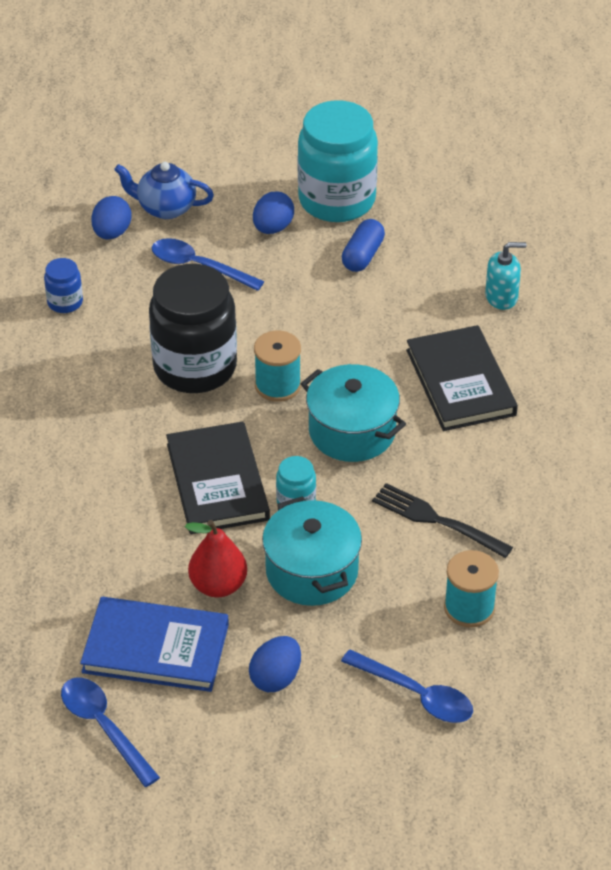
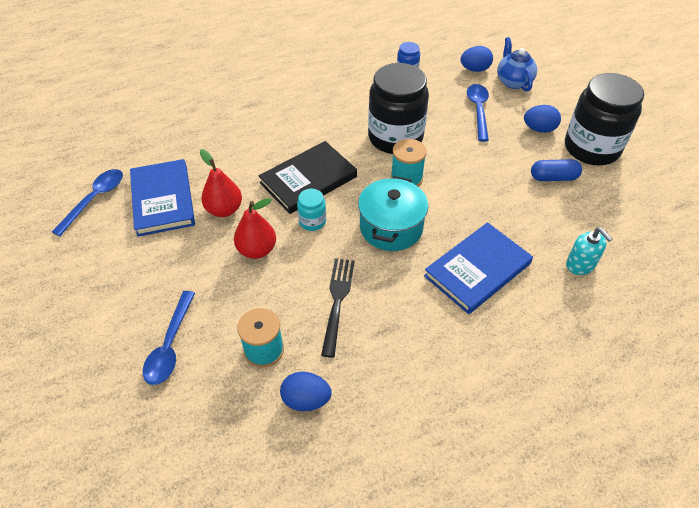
camera: 65 degrees right, 5 degrees up
blue egg [249,636,301,692] -> blue egg moved to [280,372,332,411]
turquoise pot [262,496,362,606] -> red pear [234,198,276,259]
turquoise jar [298,100,378,222] -> black jar [565,73,644,165]
black book [406,325,518,431] -> blue book [424,222,533,314]

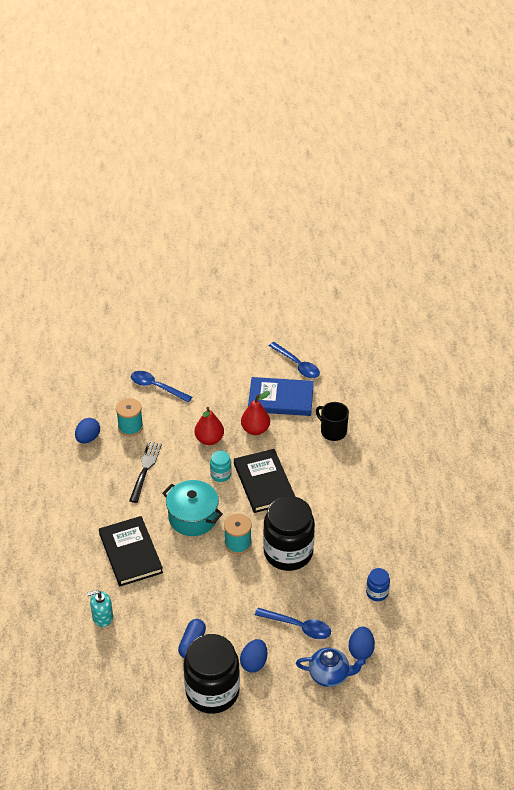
camera: 110 degrees right, 5 degrees down
black fork [321,259,355,358] -> black fork turned 105 degrees counterclockwise [129,441,162,503]
blue book [424,222,533,314] -> black book [99,516,163,586]
none -> black mug [316,402,349,441]

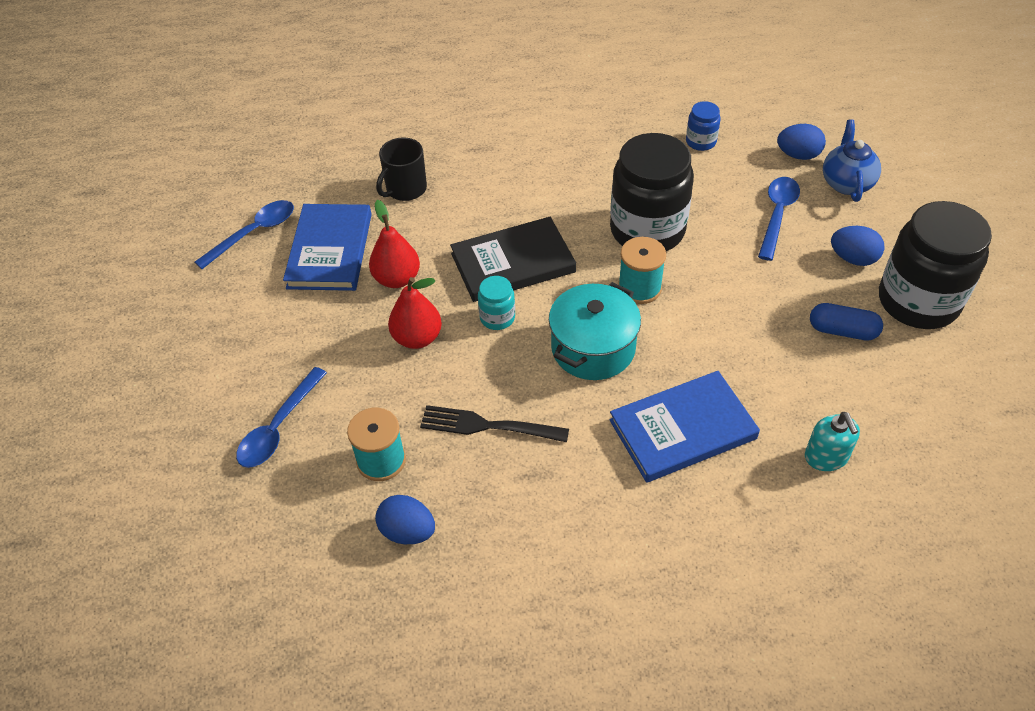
camera: 90 degrees left, 5 degrees up
black book [99,516,163,586] -> blue book [609,371,760,483]

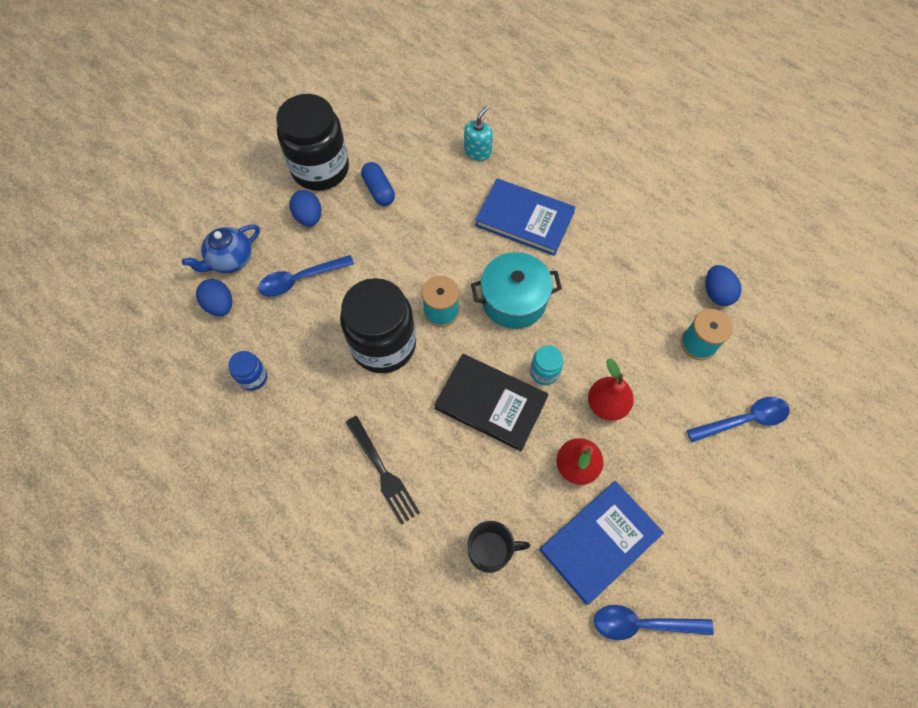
camera: 135 degrees left, 15 degrees up
black fork [420,405,569,442] -> black fork moved to [346,416,420,525]

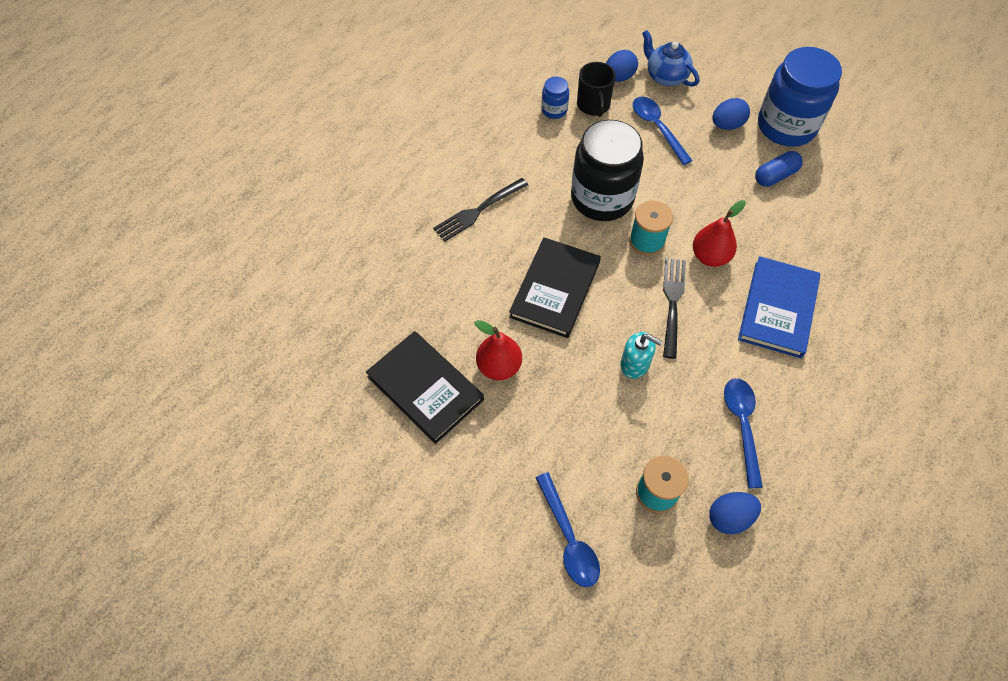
camera: 85 degrees right, 5 degrees down
black jar [276,94,349,191] -> blue jar [758,47,842,147]
turquoise soap dispenser [464,106,493,161] -> turquoise soap dispenser moved to [620,332,663,379]
black mug [468,521,530,573] -> black mug moved to [577,62,616,117]
turquoise pot [471,252,562,329] -> black fork [663,258,686,359]
turquoise jar [530,345,563,385] -> none
blue book [540,481,664,605] -> black book [366,331,484,444]
red pear [588,359,634,421] -> red pear moved to [693,200,746,267]
blue spoon [594,605,714,640] -> blue spoon moved to [724,378,763,488]

